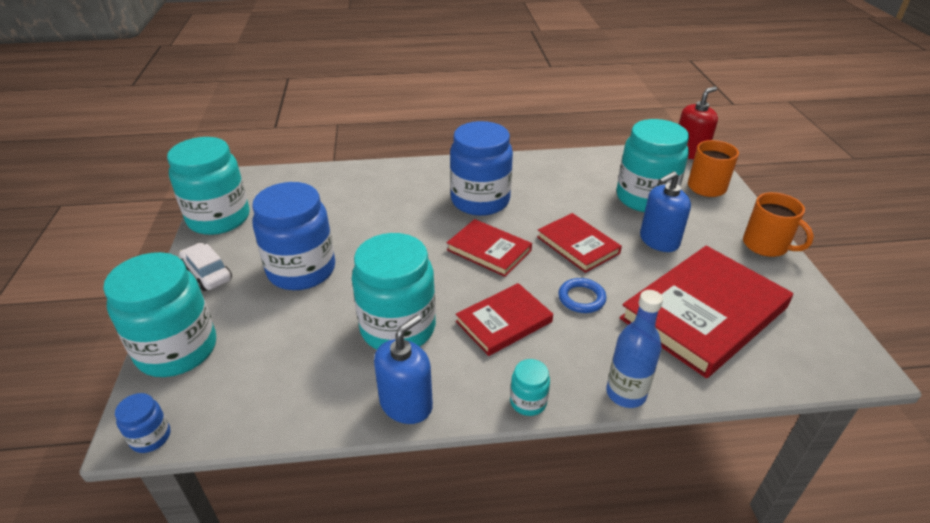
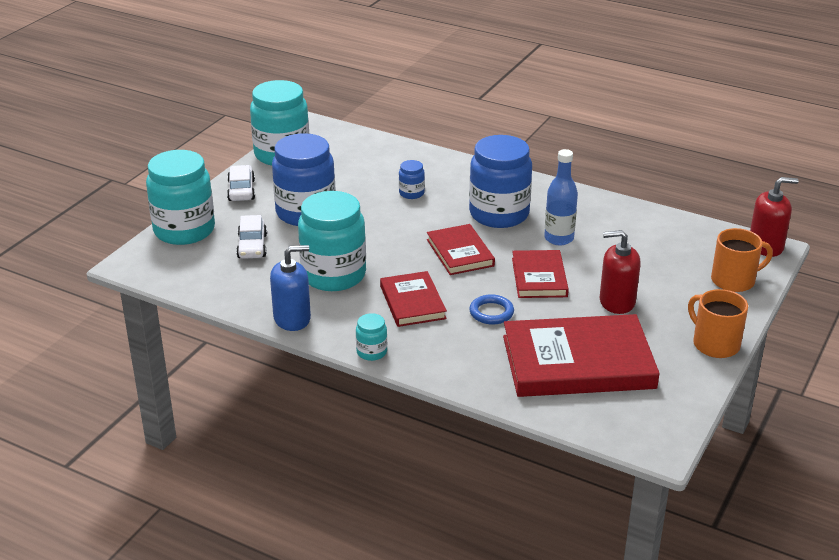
camera: 35 degrees right, 5 degrees down
blue jar [115,393,170,453] -> blue jar moved to [399,160,425,199]
red book [456,283,553,356] -> red book turned 75 degrees clockwise [380,271,447,327]
blue bottle [606,290,663,408] -> blue bottle moved to [544,149,578,245]
turquoise jar [617,119,689,212] -> none
blue soap dispenser [640,171,691,252] -> red soap dispenser [600,230,640,314]
orange mug [743,192,814,257] -> orange mug turned 150 degrees clockwise [688,289,748,358]
none -> white car [236,215,267,259]

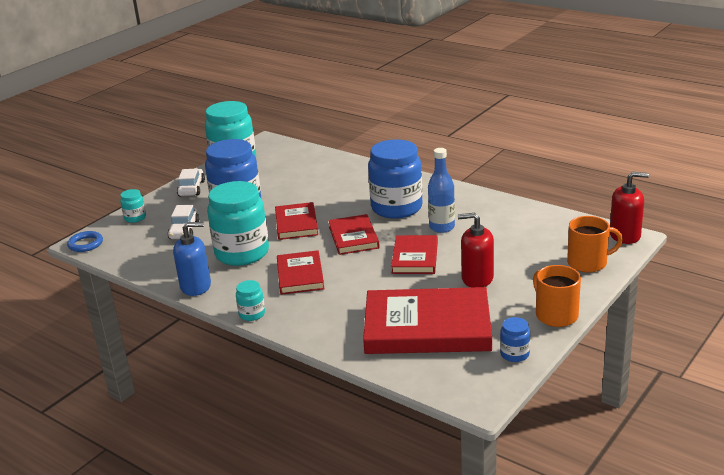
camera: 10 degrees right, 5 degrees down
turquoise jar [146,150,215,245] -> turquoise jar [120,189,146,223], size x0.44
blue jar [399,160,425,199] -> blue jar moved to [500,317,530,362]
blue ring [469,294,514,325] -> blue ring moved to [67,231,103,252]
none -> red book [275,202,318,240]

